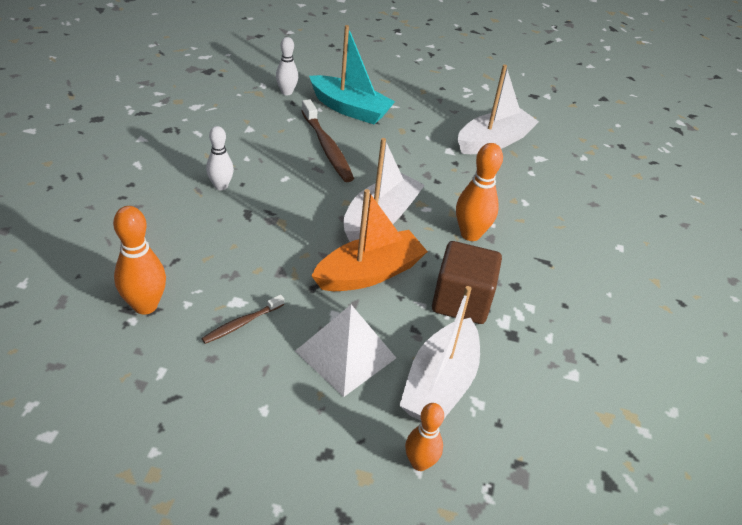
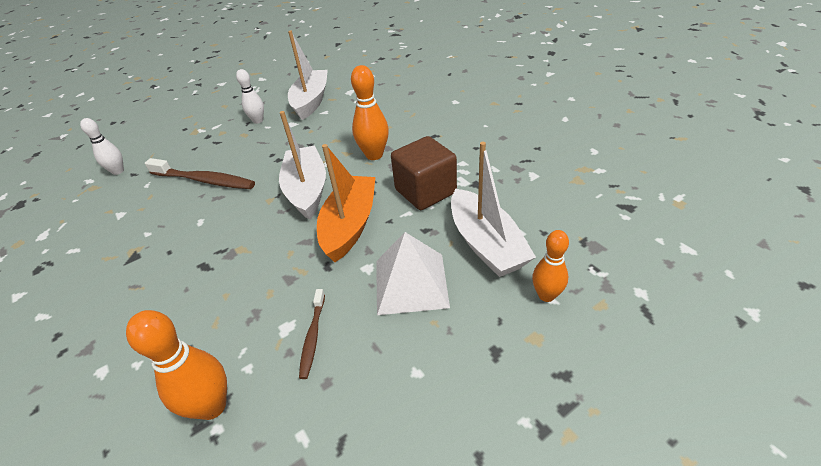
camera: 40 degrees left, 0 degrees up
white bowling pin [206,126,234,190] -> white bowling pin moved to [236,69,264,124]
turquoise boat [309,25,395,124] -> none

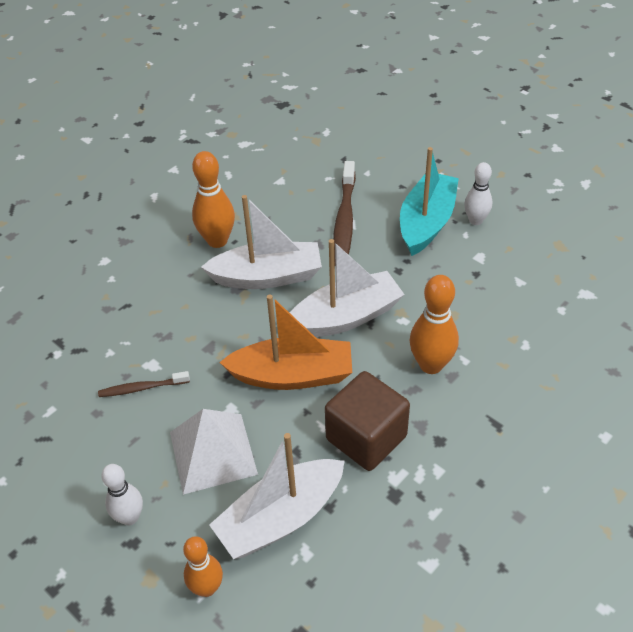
camera: 75 degrees right, 5 degrees up
white bowling pin [80,118,124,175] -> white bowling pin moved to [101,464,143,525]
orange bowling pin [126,310,227,420] -> orange bowling pin moved to [192,151,235,248]
white boat [288,30,328,120] -> white boat moved to [201,195,322,289]
none -> turquoise boat [400,147,459,256]

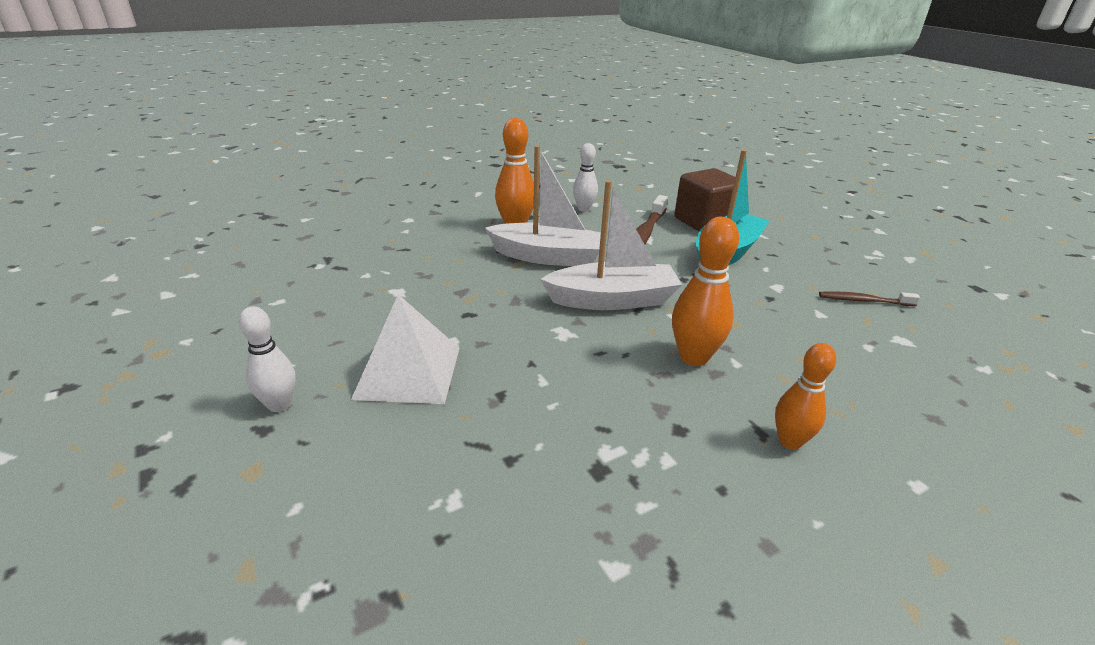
camera: 15 degrees right, 15 degrees down
brown toothbrush [98,371,190,397] -> brown toothbrush moved to [819,291,920,306]
orange bowling pin [183,536,223,597] -> orange bowling pin moved to [775,343,836,449]
white boat [209,433,345,559] -> none
orange boat [219,294,352,390] -> none
brown cube [325,371,410,471] -> brown cube moved to [674,168,735,231]
white bowling pin [464,162,492,225] -> white bowling pin moved to [573,143,598,212]

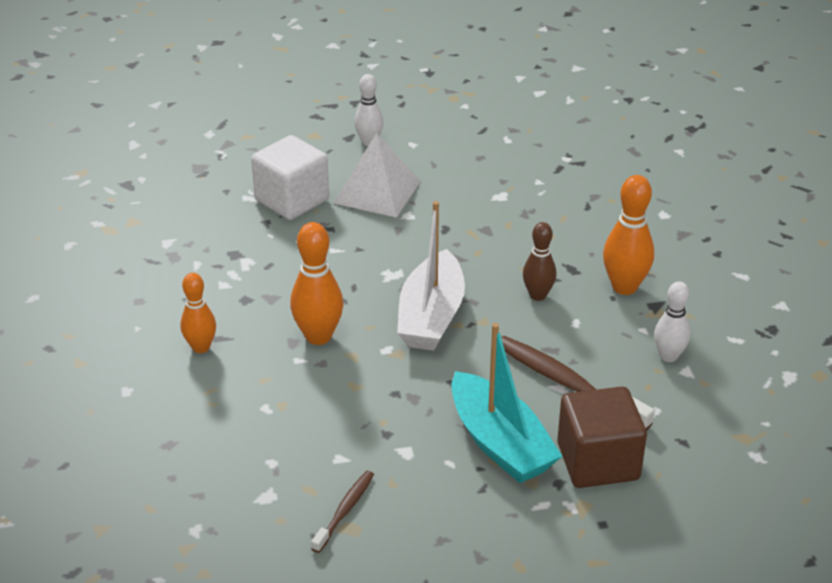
camera: 110 degrees right, 5 degrees up
white boat [485,145,601,266] -> brown bowling pin [523,222,557,301]
none -> white cube [251,135,329,220]

